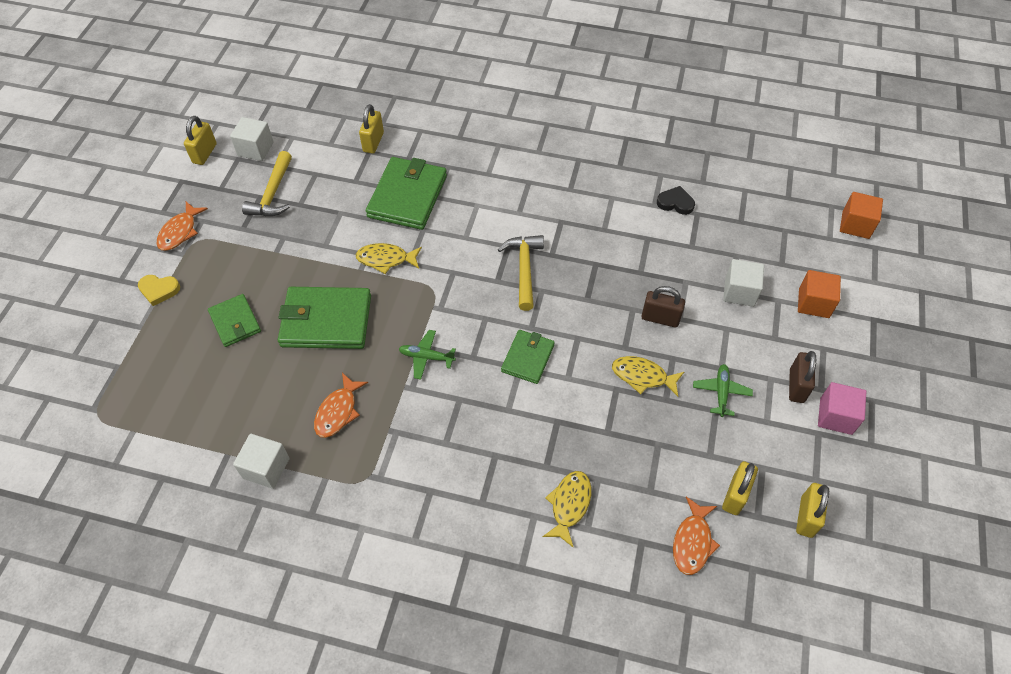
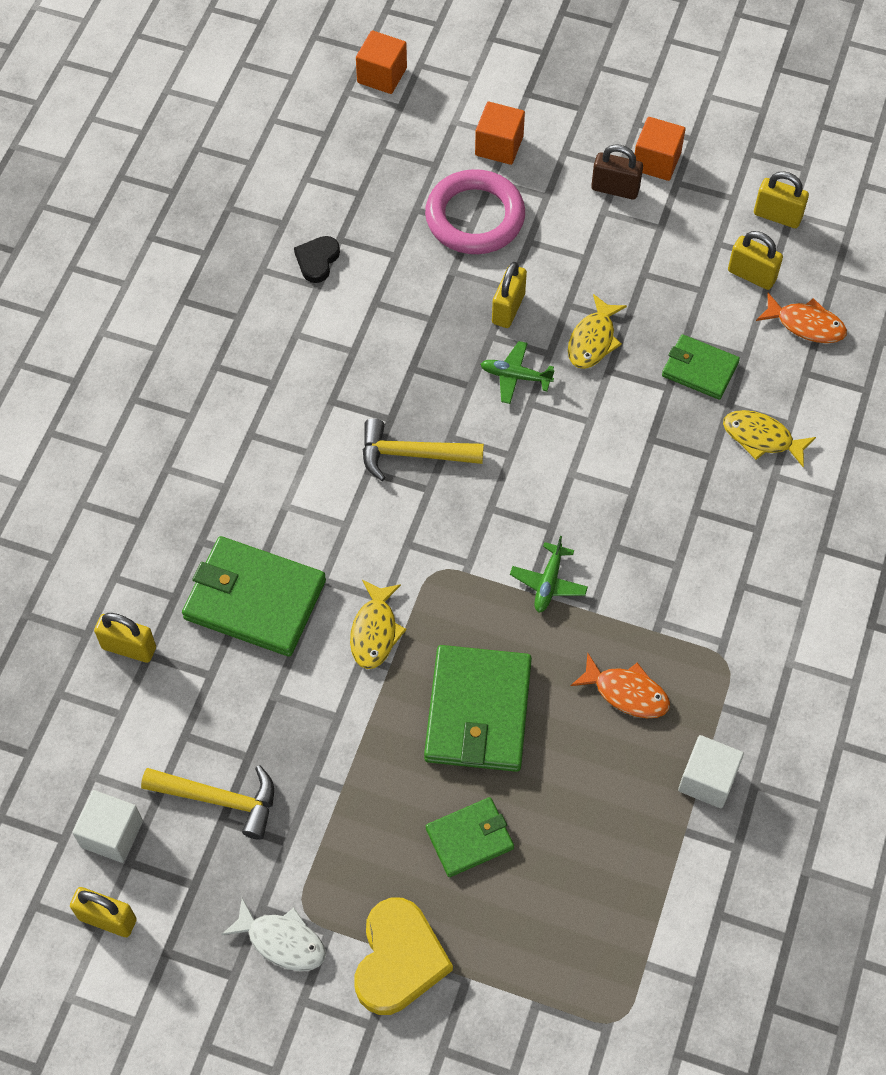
camera: 85 degrees left, 5 degrees up
yellow heart [138,275,180,306] -> yellow heart [354,898,453,1015], size x1.79
orange fish [157,202,208,251] -> white fish [221,898,326,971]
green wallet [501,330,555,384] -> green wallet moved to [662,334,740,400]
brown padlock [641,286,685,327] -> yellow padlock [492,262,527,328]
green plane [693,364,753,417] -> green plane moved to [481,341,555,404]
white cube [723,259,764,307] -> pink ring [425,169,525,254]
pink cube [818,382,867,435] -> orange cube [635,117,686,181]

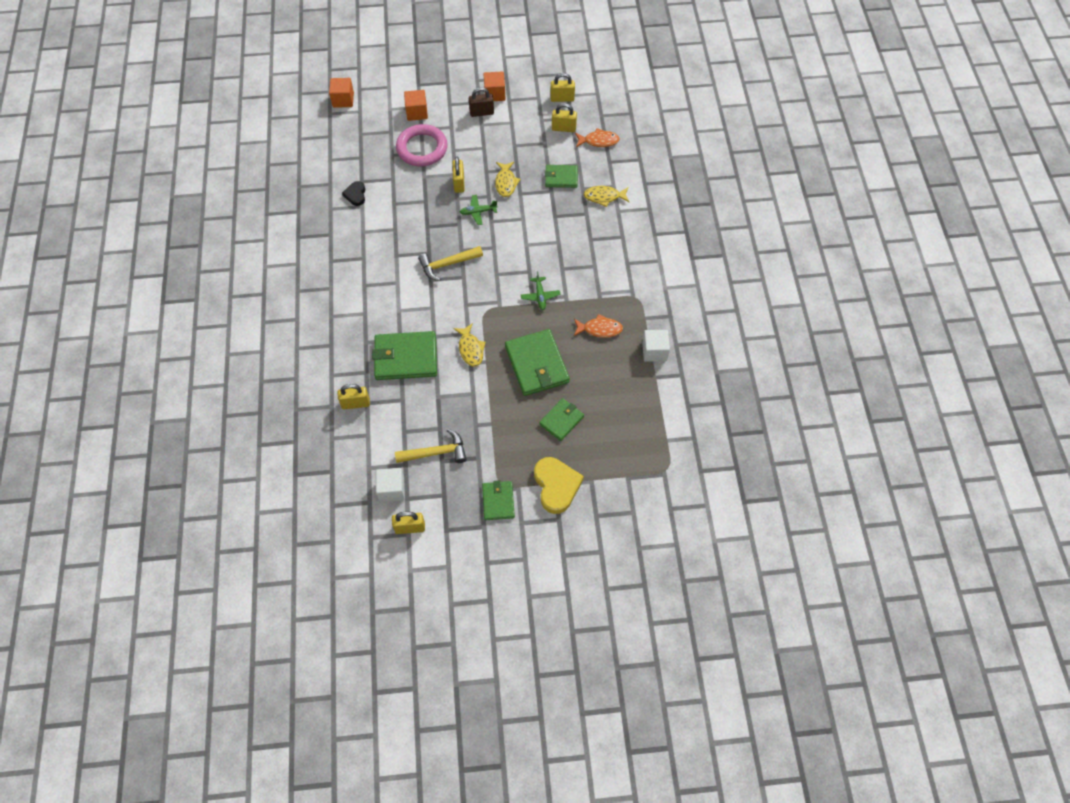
camera: 25 degrees left, 0 degrees up
white fish [221,898,326,971] -> green wallet [482,480,515,520]

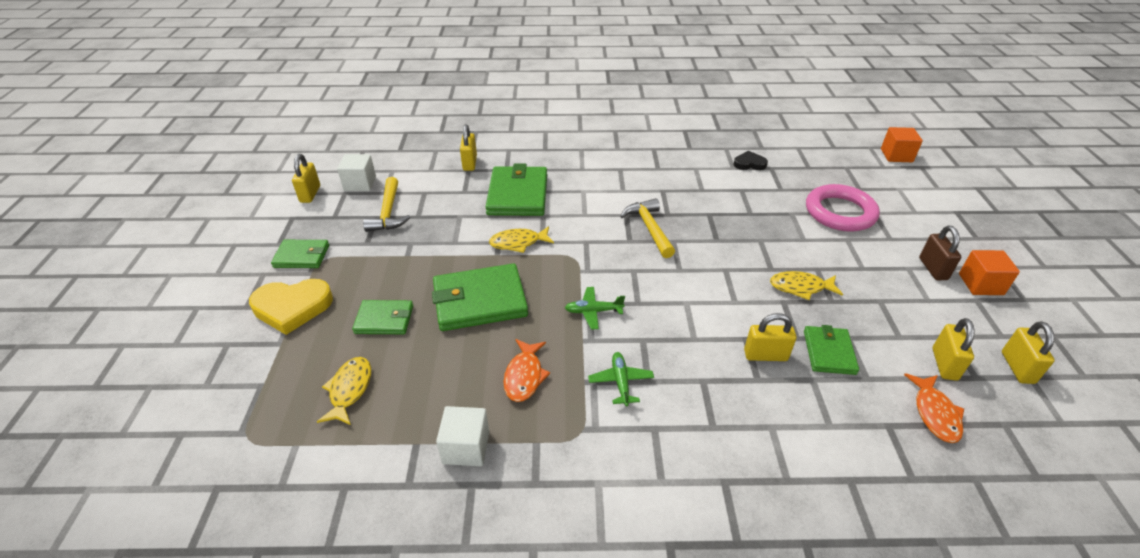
camera: 95 degrees right, 20 degrees down
orange cube [404,90,428,121] -> none
yellow padlock [452,157,465,193] -> yellow padlock moved to [744,313,797,361]
green plane [460,195,498,225] -> green plane moved to [588,352,654,406]
green wallet [539,398,584,441] -> green wallet turned 45 degrees counterclockwise [352,300,413,334]
yellow fish [583,186,629,207] -> yellow fish moved to [317,357,371,425]

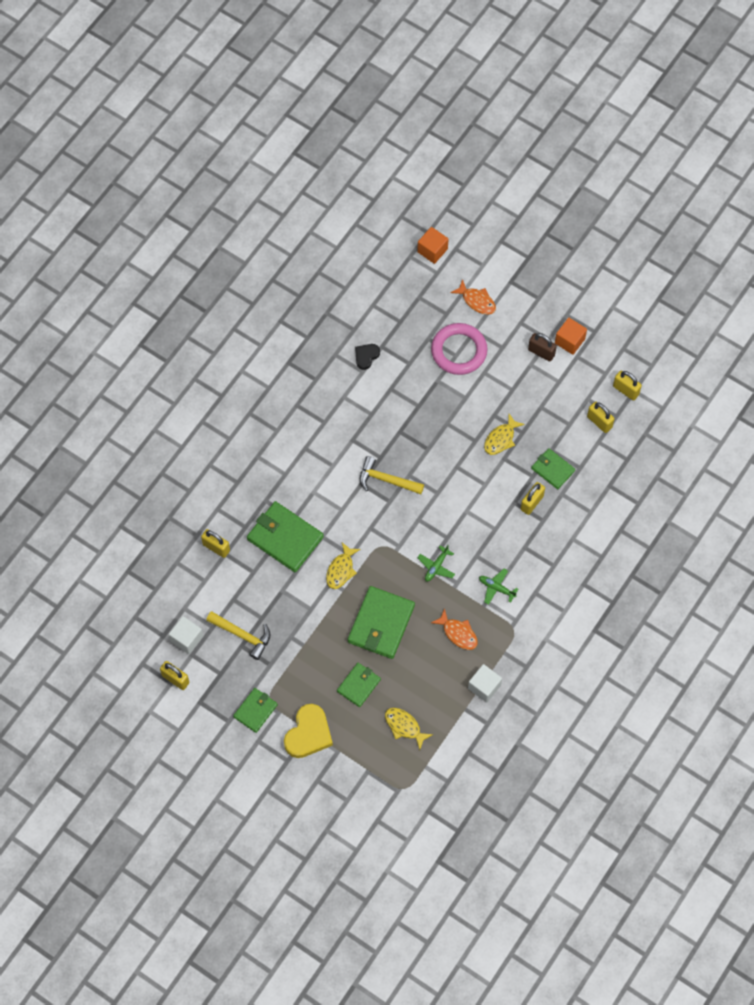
camera: 55 degrees left, 25 degrees up
orange fish [904,373,964,443] -> orange fish moved to [451,279,496,315]

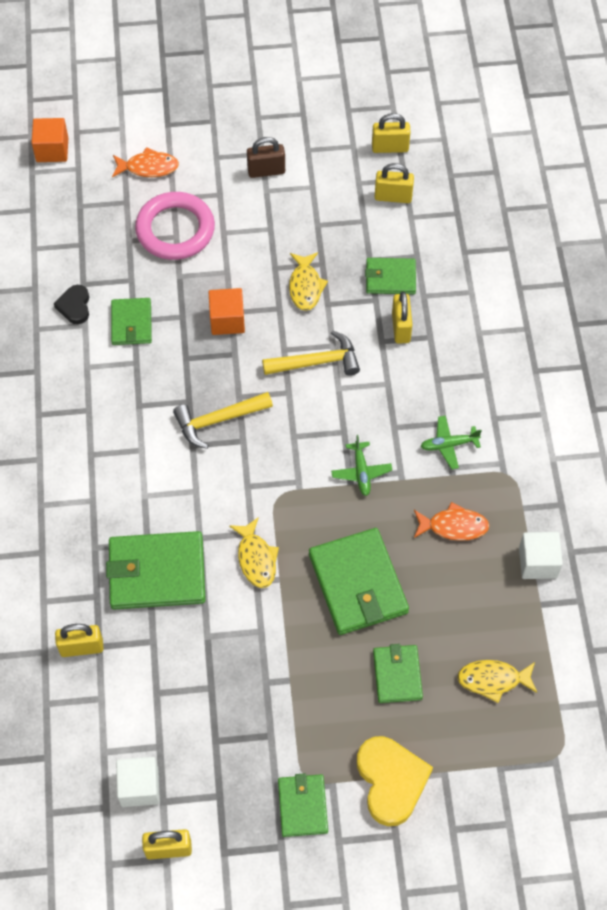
camera: 40 degrees left, 5 degrees down
yellow hammer [206,611,271,660] -> yellow hammer moved to [262,330,360,376]
orange cube [555,318,587,355] -> orange cube moved to [209,288,245,335]
none -> green wallet [111,298,152,345]

